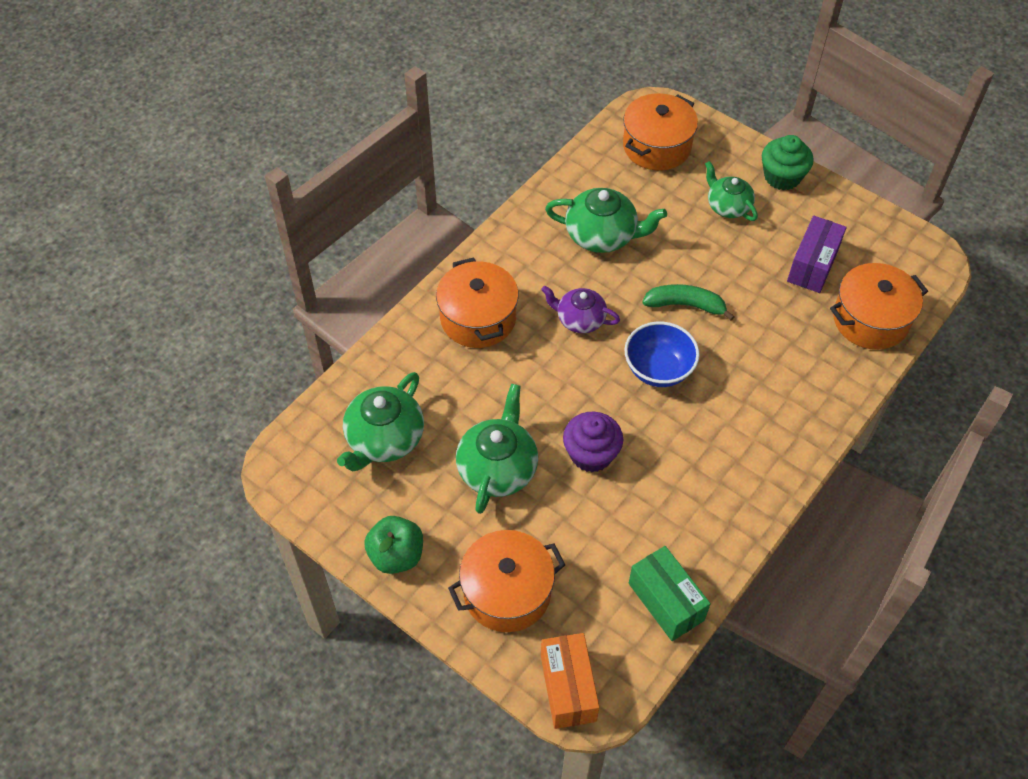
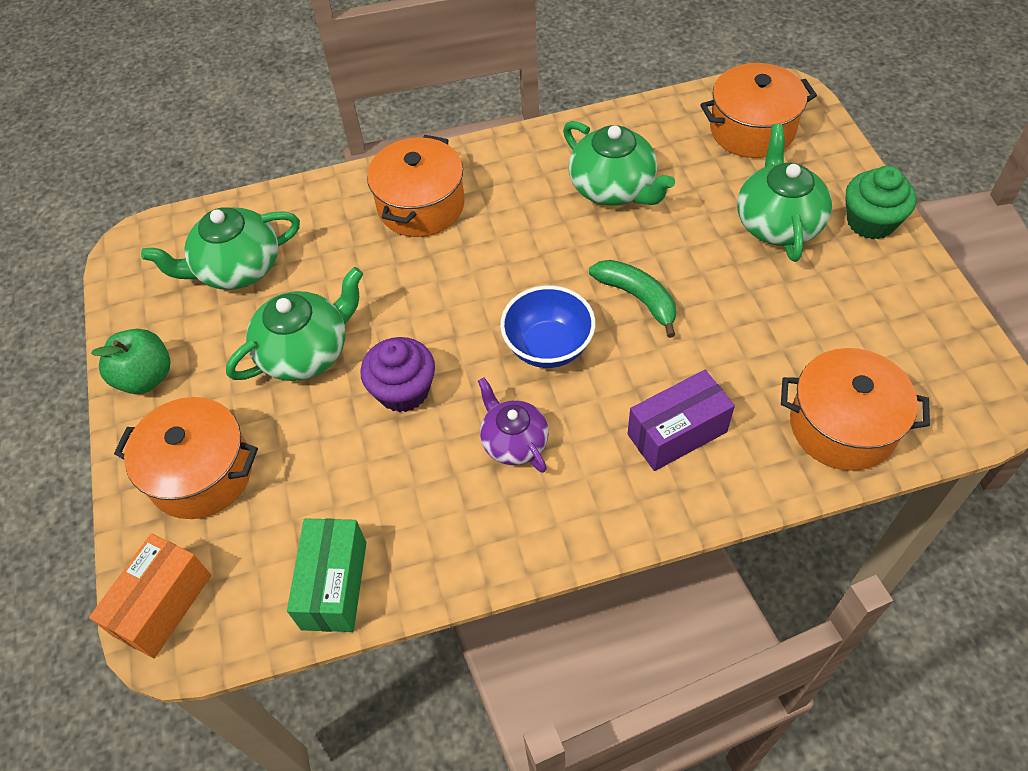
camera: 40 degrees right, 0 degrees up
purple teapot [541,286,620,333] -> purple teapot moved to [478,377,549,473]
green teapot [705,161,758,221] -> green teapot [737,124,832,262], size x1.52
purple box [787,216,847,293] -> purple box moved to [627,370,735,471]

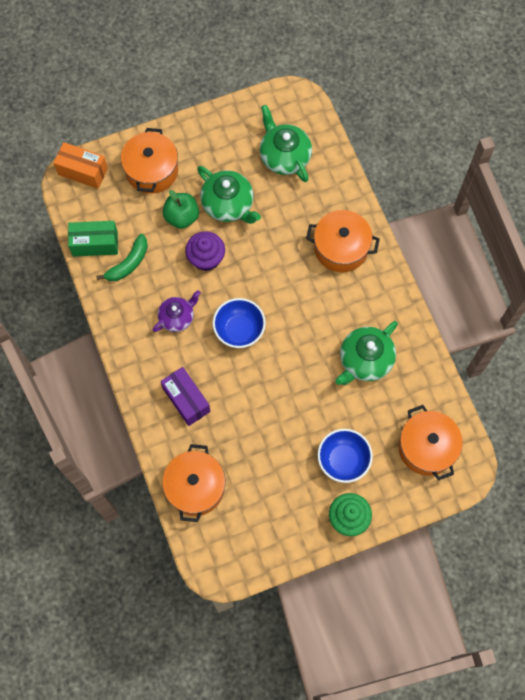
camera: 80 degrees right, 15 degrees up
green apple [91,329,171,394] -> green apple moved to [162,190,199,229]
green banana [589,260,676,338] -> green banana moved to [96,234,148,281]
green teapot [737,124,832,262] -> blue bowl [317,429,373,483]

